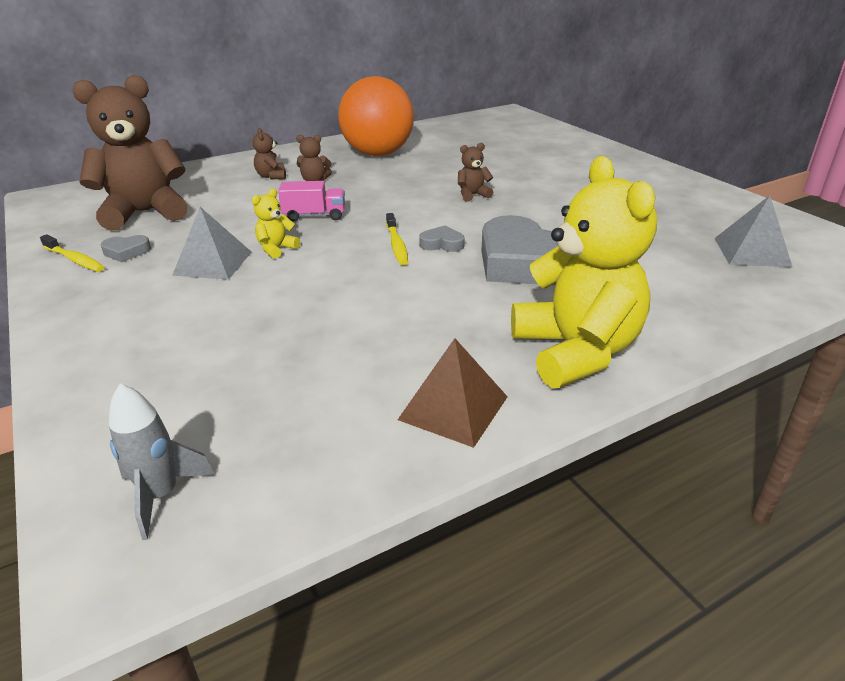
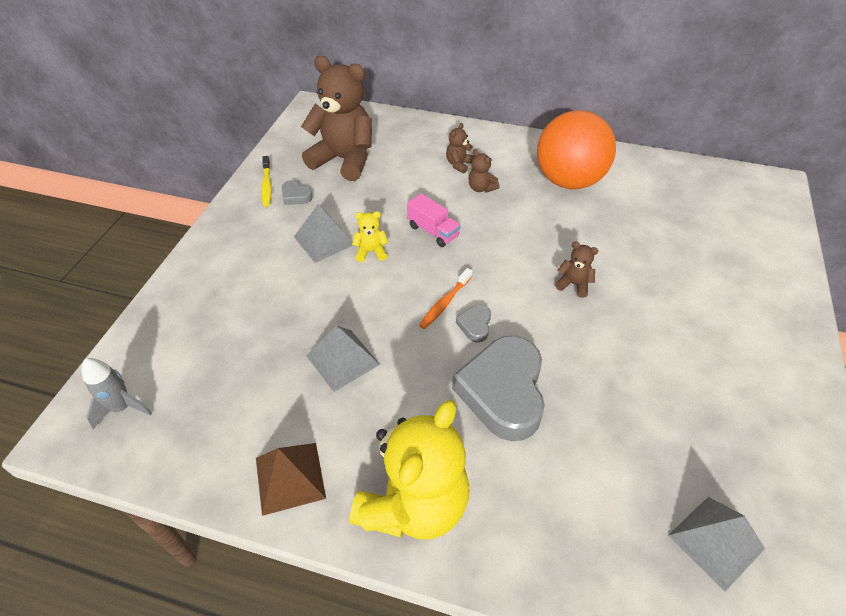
camera: 45 degrees right, 15 degrees up
yellow toothbrush [386,213,408,265] -> orange toothbrush [419,268,472,329]
grey heart [419,226,465,252] -> grey heart turned 135 degrees counterclockwise [456,305,491,343]
none -> grey pyramid [306,326,380,392]

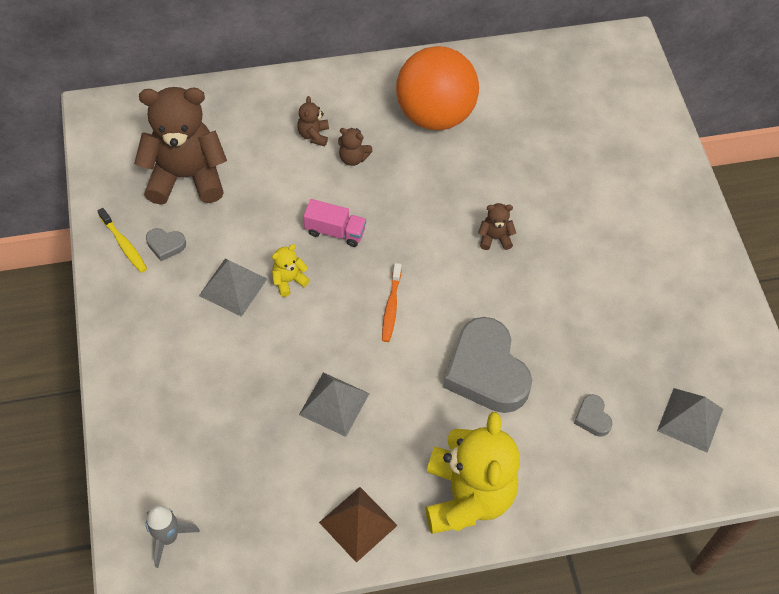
camera: 30 degrees left, 10 degrees up
grey heart [456,305,491,343] -> grey heart moved to [574,394,613,437]

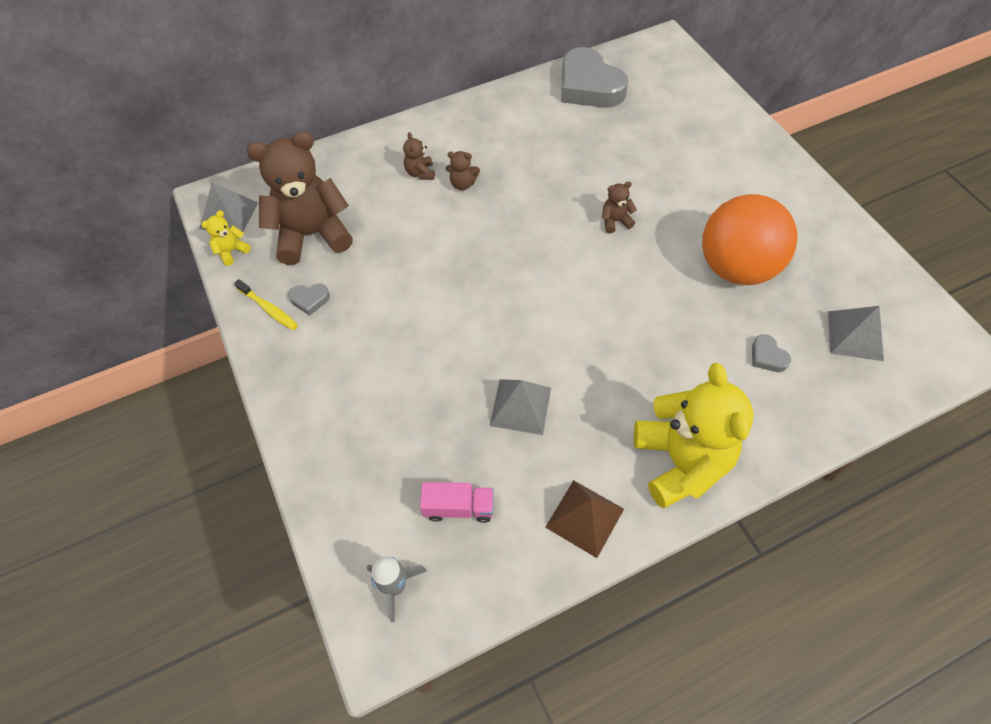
camera: 10 degrees left, 0 degrees up
grey pyramid [199,259,267,317] -> grey pyramid moved to [199,182,258,232]
yellow teddy bear [272,244,310,297] -> yellow teddy bear moved to [201,210,251,266]
pink truck [303,199,366,247] -> pink truck moved to [420,482,494,523]
orange toothbrush [382,263,401,342] -> none
orange ball [396,46,479,130] -> orange ball moved to [702,194,798,285]
grey heart [443,317,532,413] -> grey heart moved to [561,47,628,108]

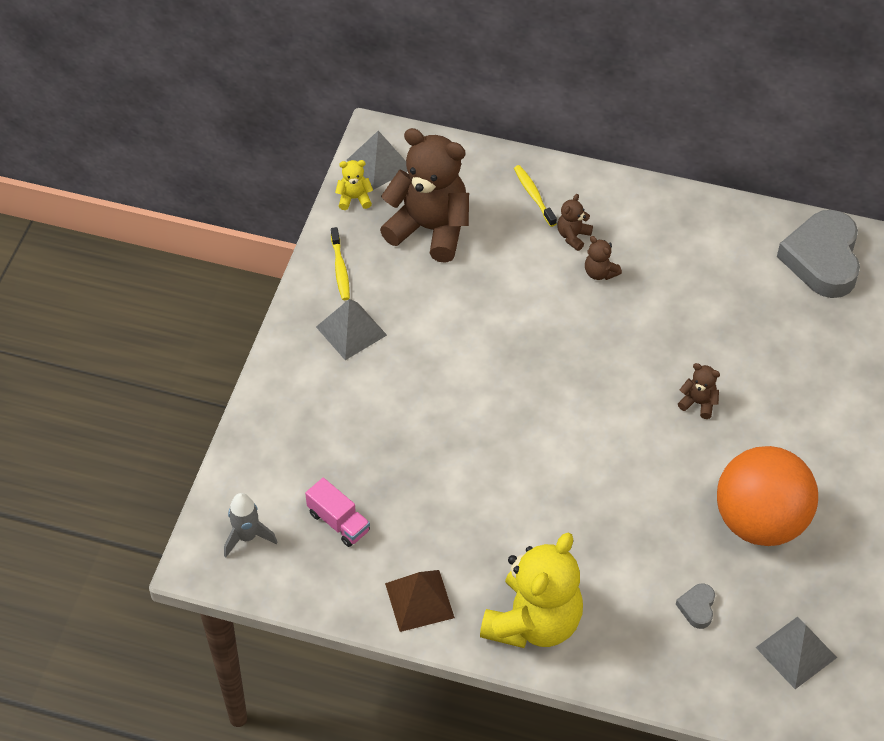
camera: 40 degrees right, 5 degrees down
grey heart [288,284,330,316] -> none
grey pyramid [490,379,551,435] -> grey pyramid moved to [316,299,387,360]
none -> yellow toothbrush [514,165,557,227]

